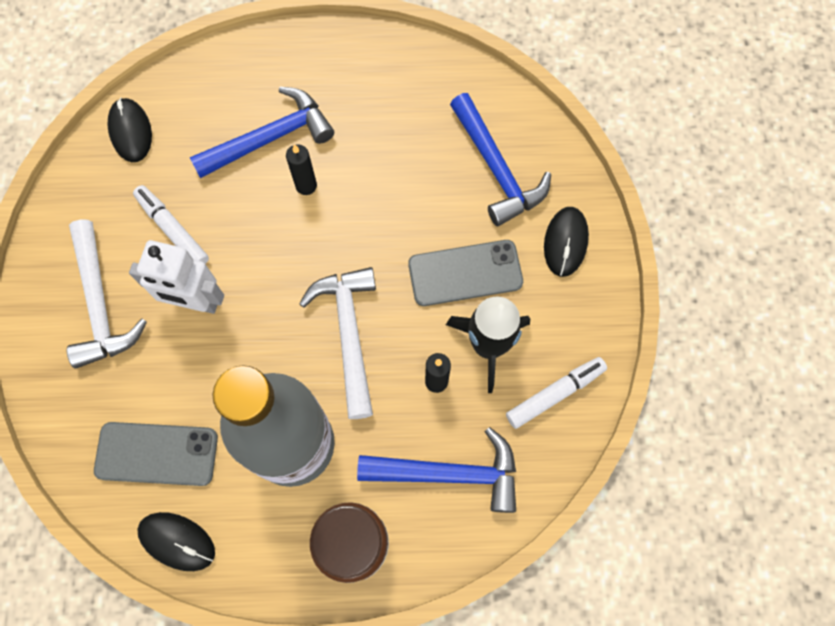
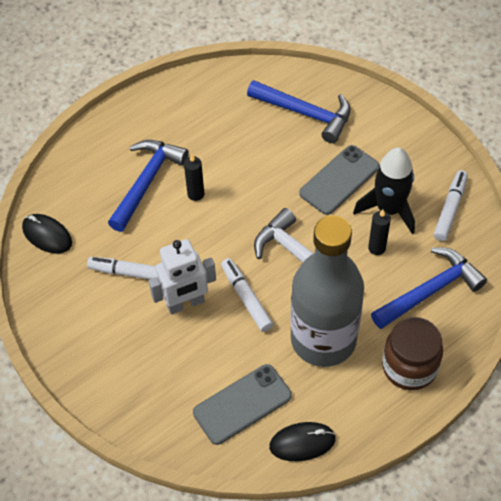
camera: 35 degrees left, 15 degrees down
white hammer [67,219,147,369] -> none
black mouse [544,207,589,277] -> none
none -> white marker [221,258,273,332]

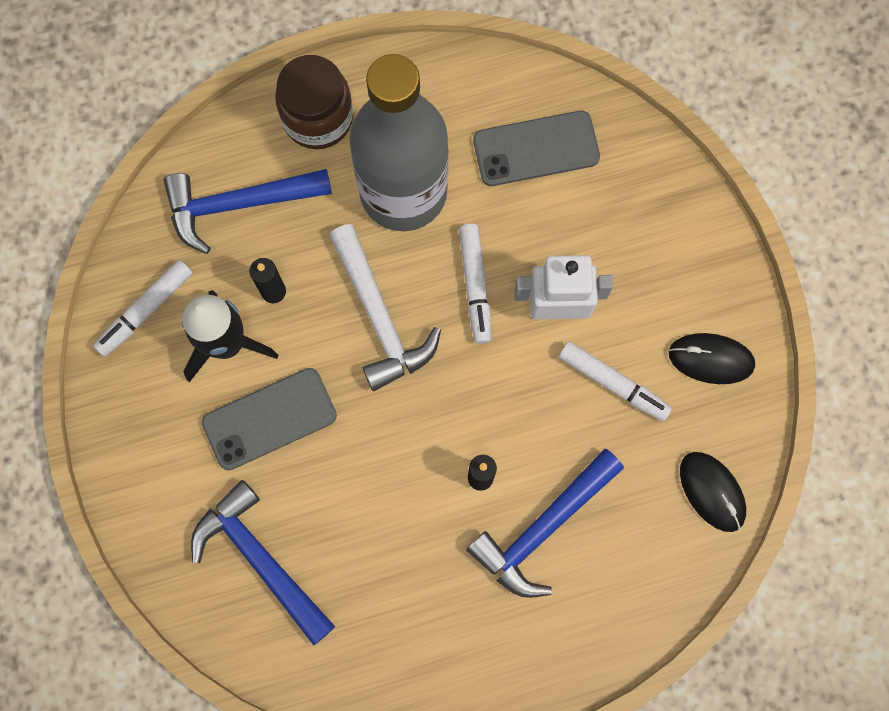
camera: 160 degrees left, 20 degrees up
black mouse [269,422,336,461] -> black mouse moved to [669,333,755,384]

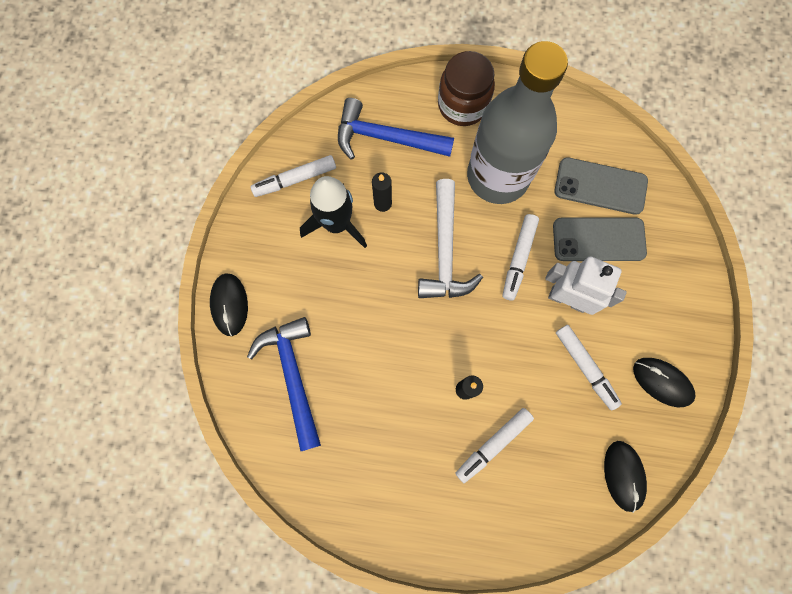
camera: 25 degrees right, 0 degrees up
grey phone [202,368,337,470] -> grey phone moved to [553,218,647,261]
blue hammer [466,449,624,598] -> white marker [455,408,534,483]
none -> black mouse [210,273,248,336]

